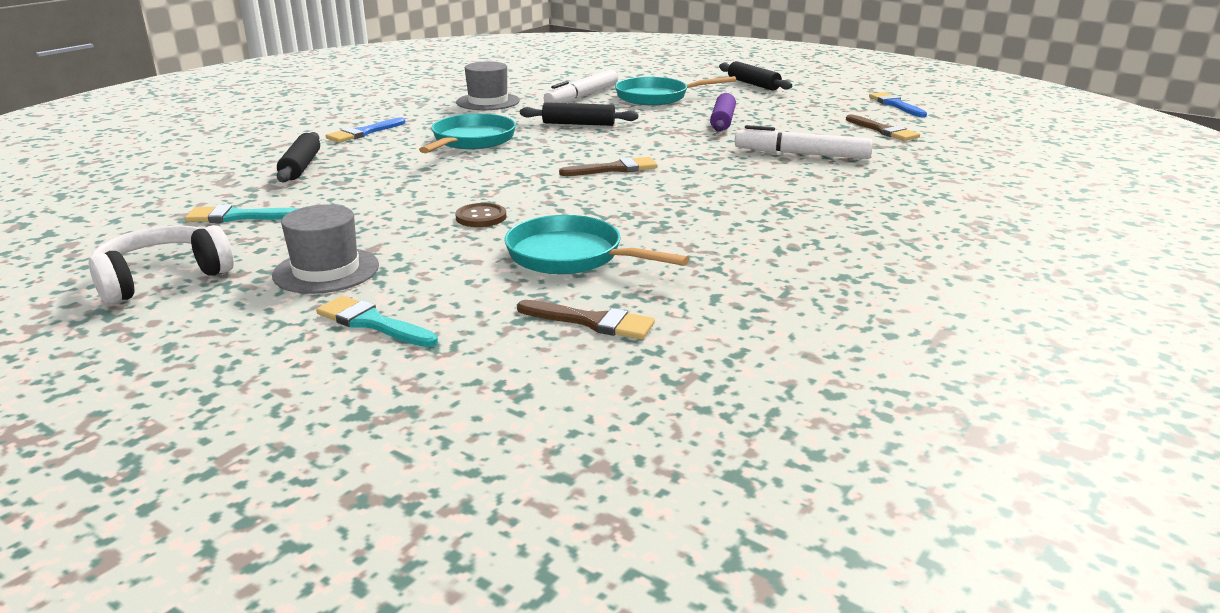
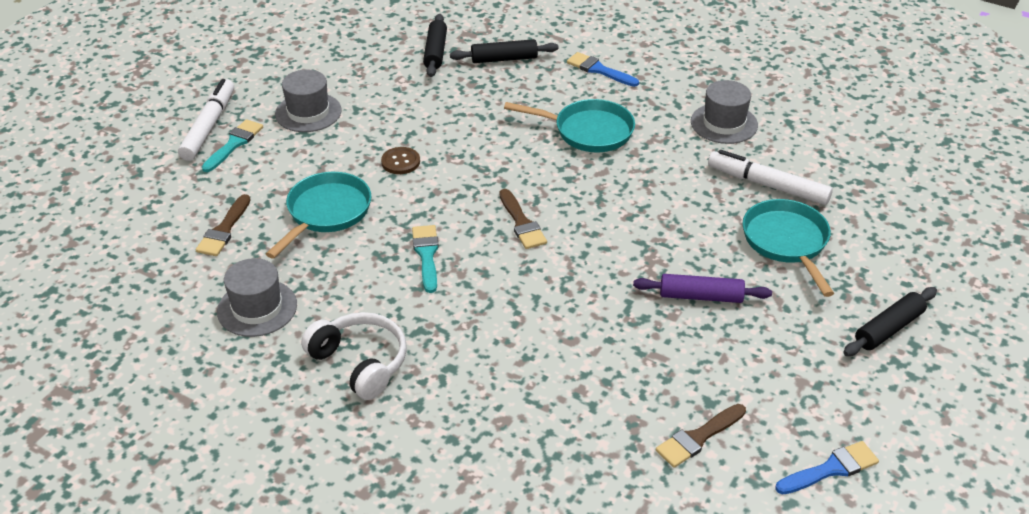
camera: 85 degrees right, 15 degrees up
white headphones [89,225,234,304] -> white headphones moved to [301,312,407,400]
turquoise brush [185,205,299,223] -> turquoise brush moved to [412,225,439,293]
black rolling pin [520,102,638,126] -> black rolling pin moved to [423,14,447,77]
white marker [735,125,873,159] -> white marker moved to [178,79,234,161]
none -> grey hat [217,258,297,337]

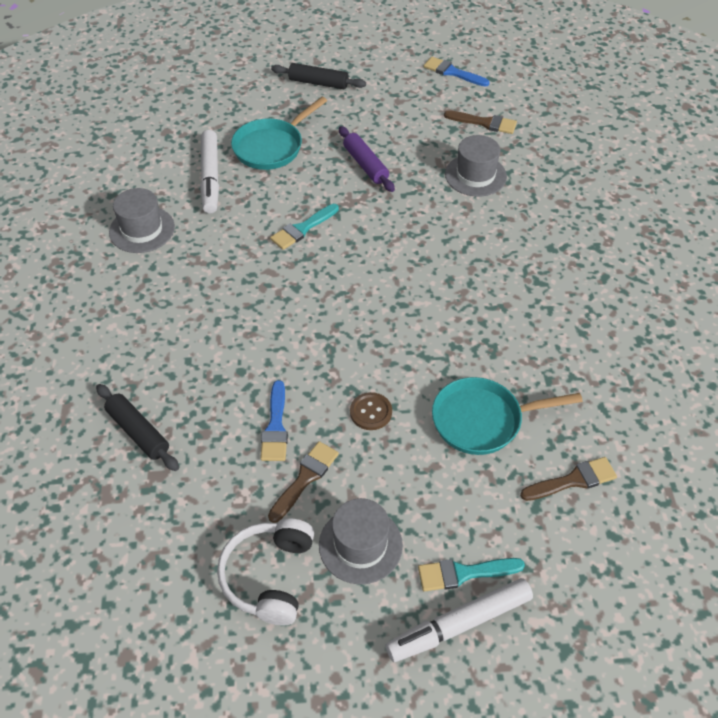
camera: 125 degrees left, 10 degrees up
grey hat [217,258,297,337] -> grey hat moved to [445,135,507,197]
white headphones [301,312,407,400] -> white headphones moved to [217,518,314,625]
turquoise brush [412,225,439,293] -> turquoise brush moved to [270,204,339,250]
black rolling pin [423,14,447,77] -> none
brown brush [499,189,547,249] -> brown brush moved to [268,441,339,523]
turquoise pan [504,99,635,152] -> none
blue brush [567,52,639,87] -> blue brush moved to [260,380,288,461]

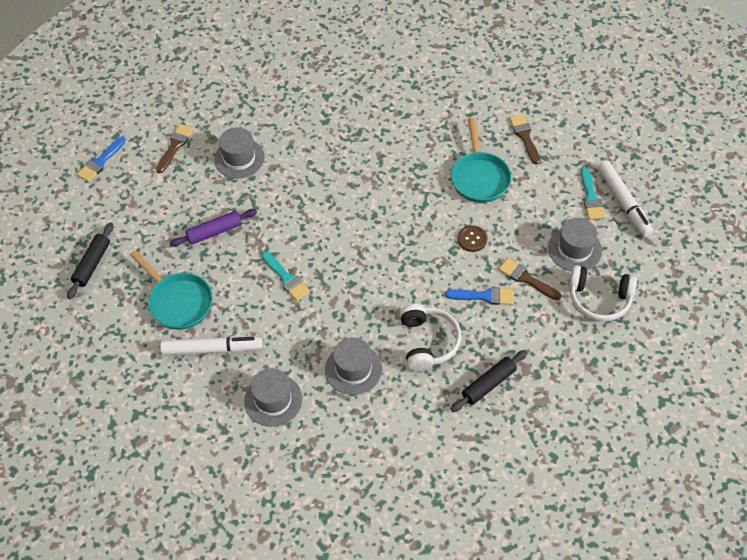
camera: 85 degrees left, 5 degrees up
none -> grey hat [325,338,382,395]
none -> white headphones [400,304,461,371]

